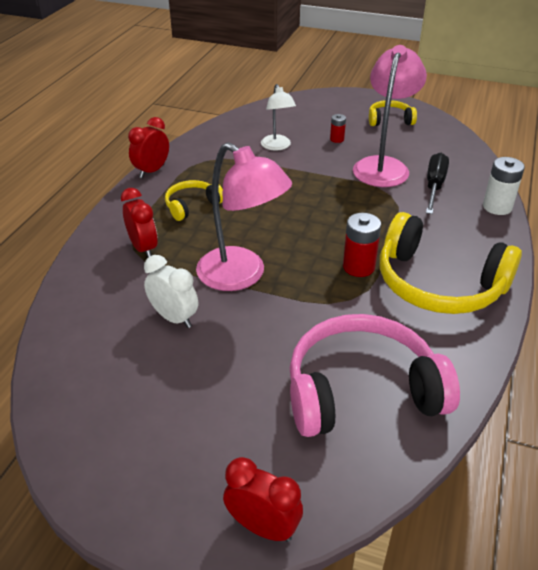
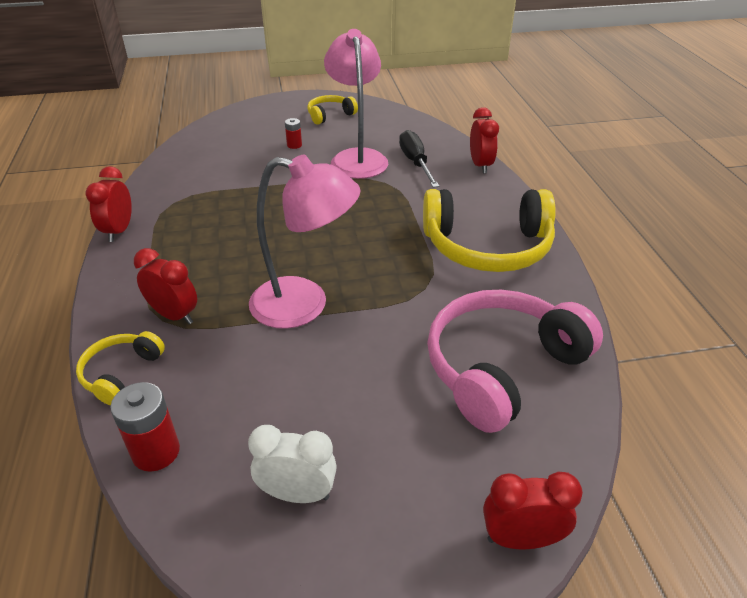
camera: 30 degrees left, 0 degrees up
white clock [144,255,198,328] -> white clock moved to [248,425,337,503]
yellow headphones [165,180,223,221] -> yellow headphones moved to [76,331,165,405]
white lamp [261,84,296,151] -> none
red battery [343,213,381,277] -> red battery moved to [110,382,180,472]
white battery [483,157,525,215] -> red clock [470,107,499,173]

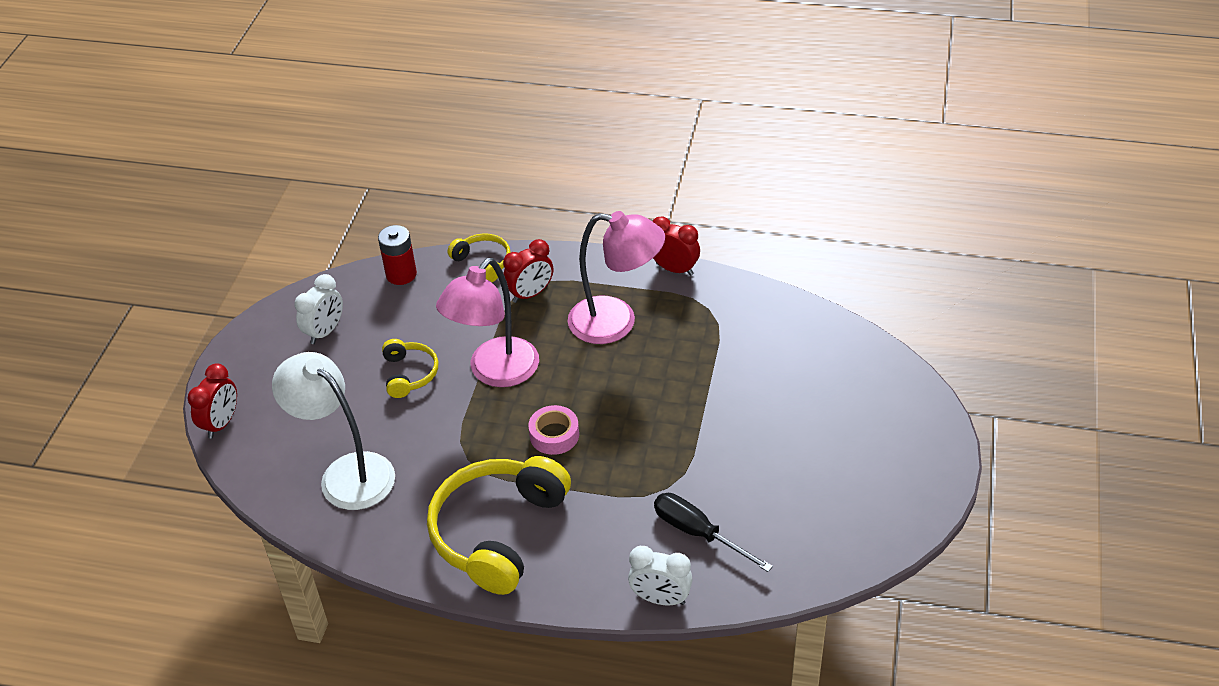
camera: 115 degrees right, 5 degrees up
red battery [285,118,302,149] -> none
yellow headphones [307,95,358,125] -> yellow headphones moved to [382,339,438,398]
pink lamp [324,29,388,179] -> pink lamp moved to [567,211,665,344]
black screwdriver [399,130,439,188] -> black screwdriver turned 150 degrees counterclockwise [654,493,773,572]
pink headphones [427,290,603,433] -> white lamp [272,352,395,510]
red clock [470,107,499,173] -> white clock [628,546,693,605]
none -> pink tape [528,405,579,455]

